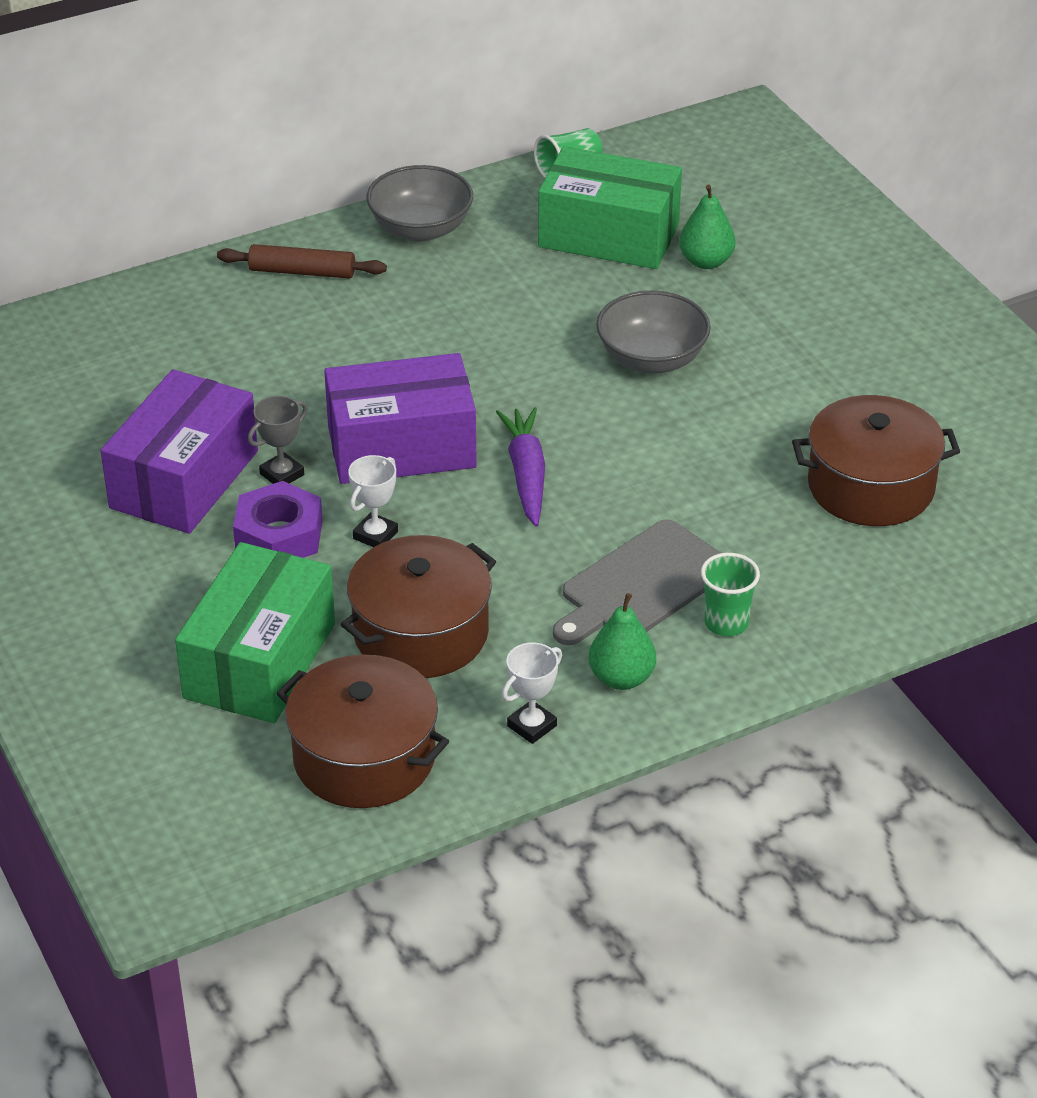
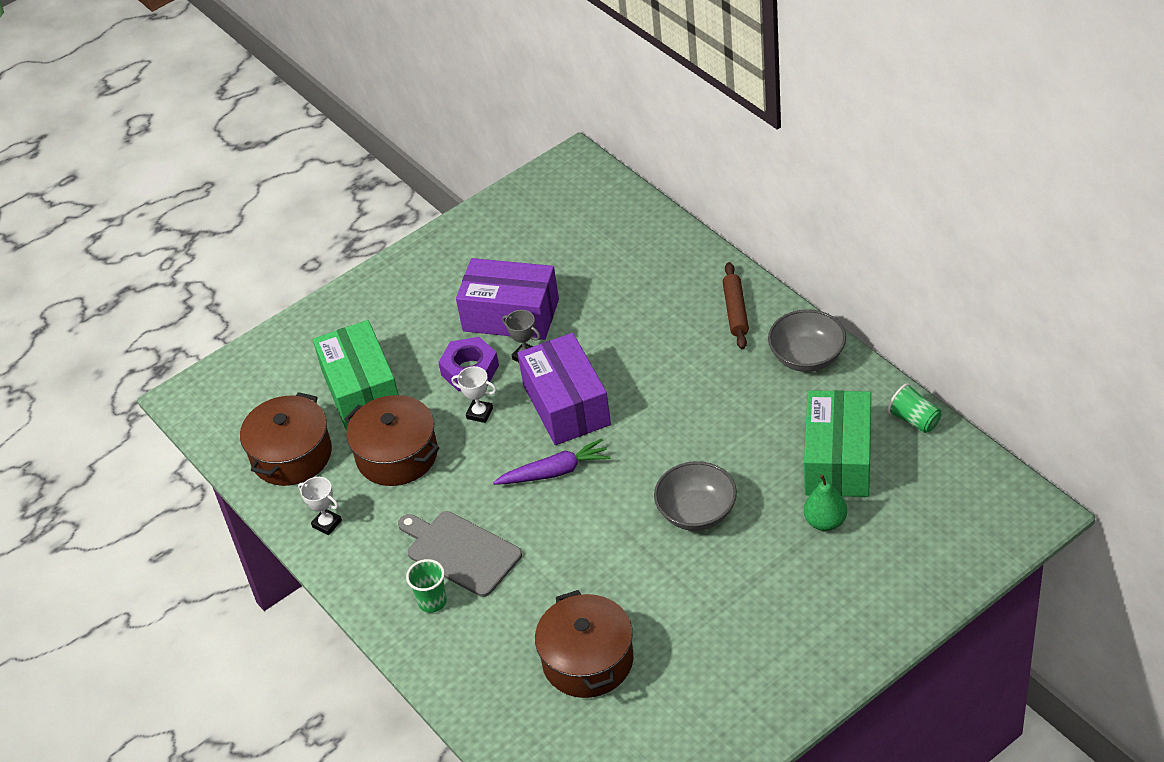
camera: 85 degrees right, 5 degrees up
green box [175,542,335,723] -> green box turned 60 degrees clockwise [313,320,399,430]
green pear [589,593,656,690] -> none

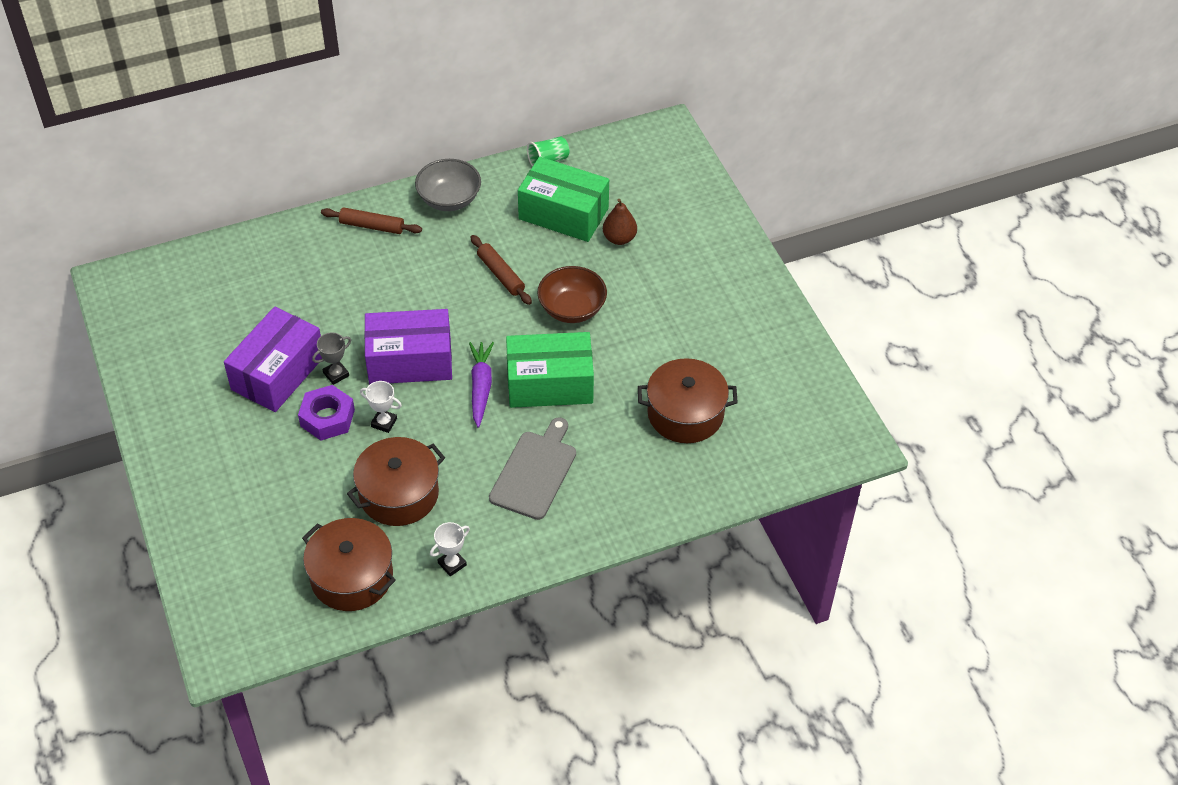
camera: 80 degrees left, 5 degrees up
green box [313,320,399,430] -> green box moved to [506,332,594,408]
grey cutting board [398,511,522,597] -> grey cutting board turned 150 degrees clockwise [489,417,576,520]
green cup [406,559,447,613] -> none
white trophy [451,366,497,423] -> white trophy turned 75 degrees clockwise [360,381,402,433]
grey bowl [654,461,737,531] -> brown bowl [537,266,607,323]
green pear [804,474,847,531] -> brown pear [603,199,637,245]
none -> brown rolling pin [471,235,532,305]

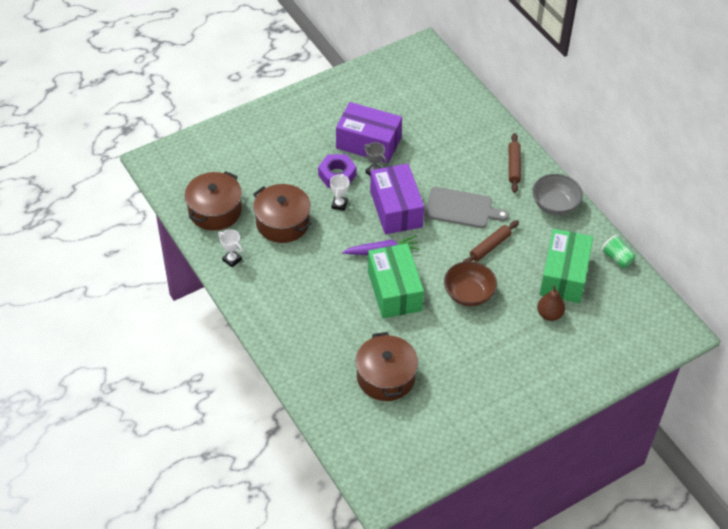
camera: 80 degrees right, 0 degrees up
grey cutting board [489,417,576,520] -> grey cutting board moved to [425,187,509,228]

